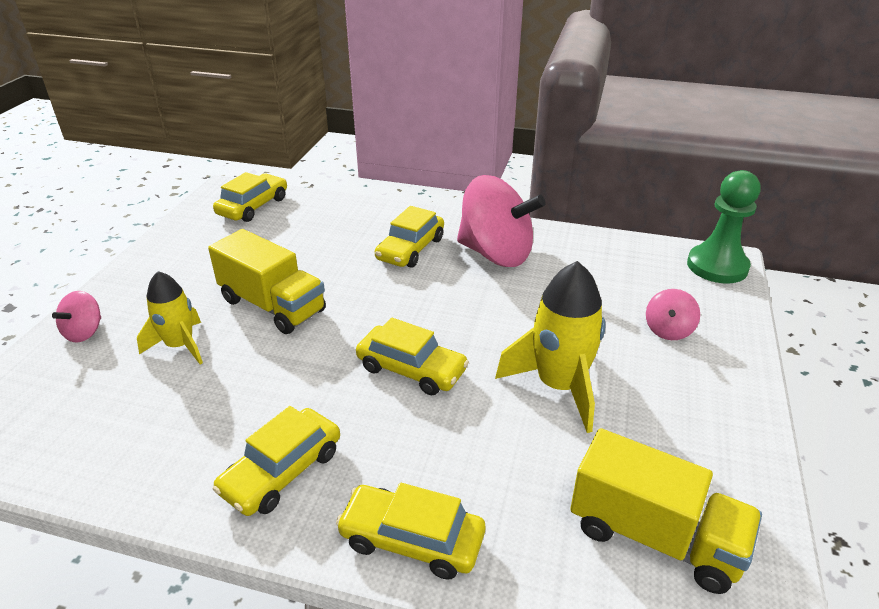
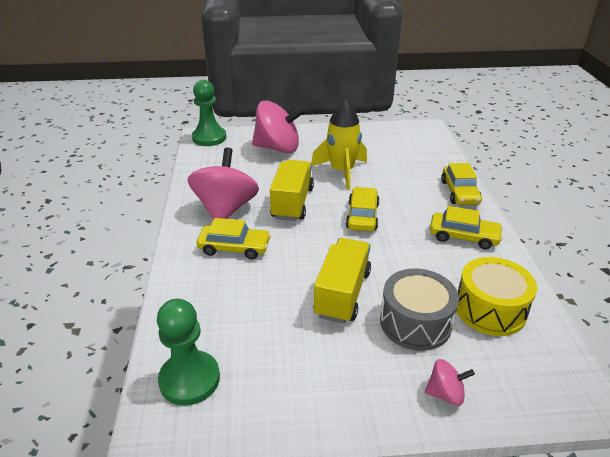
camera: 110 degrees left, 0 degrees up
yellow rocket [137,271,203,365] -> grey drum [380,268,459,351]
yellow car [213,172,287,222] -> green pawn [157,299,220,406]
yellow truck [570,428,762,594] -> yellow truck moved to [270,160,314,221]
pink spinning top [646,289,700,340] -> pink spinning top [252,101,306,153], size x2.17
none -> yellow drum [456,257,537,336]

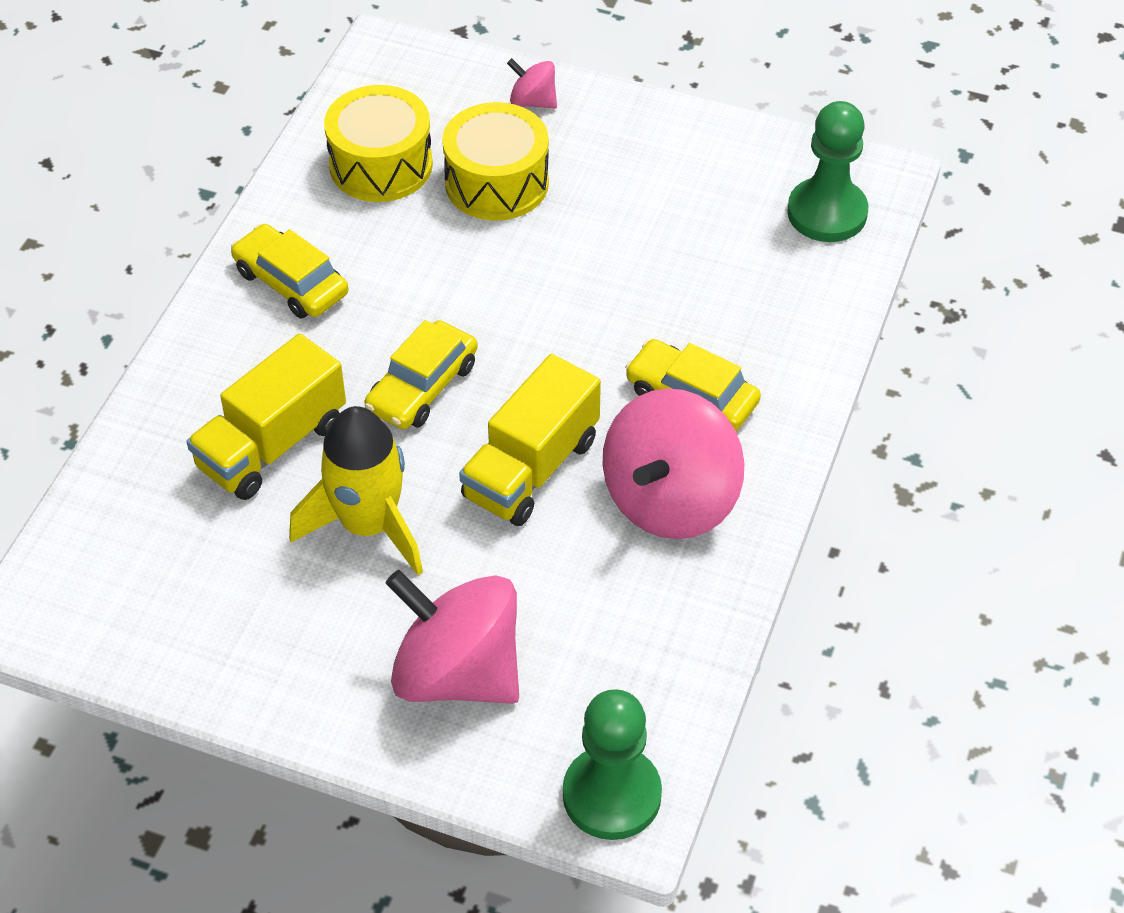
camera: 155 degrees left, 15 degrees up
yellow truck [313,238,371,324] -> yellow truck moved to [187,334,346,500]
grey drum [380,268,459,351] -> yellow drum [442,102,549,221]
yellow car [441,163,482,205] -> none

